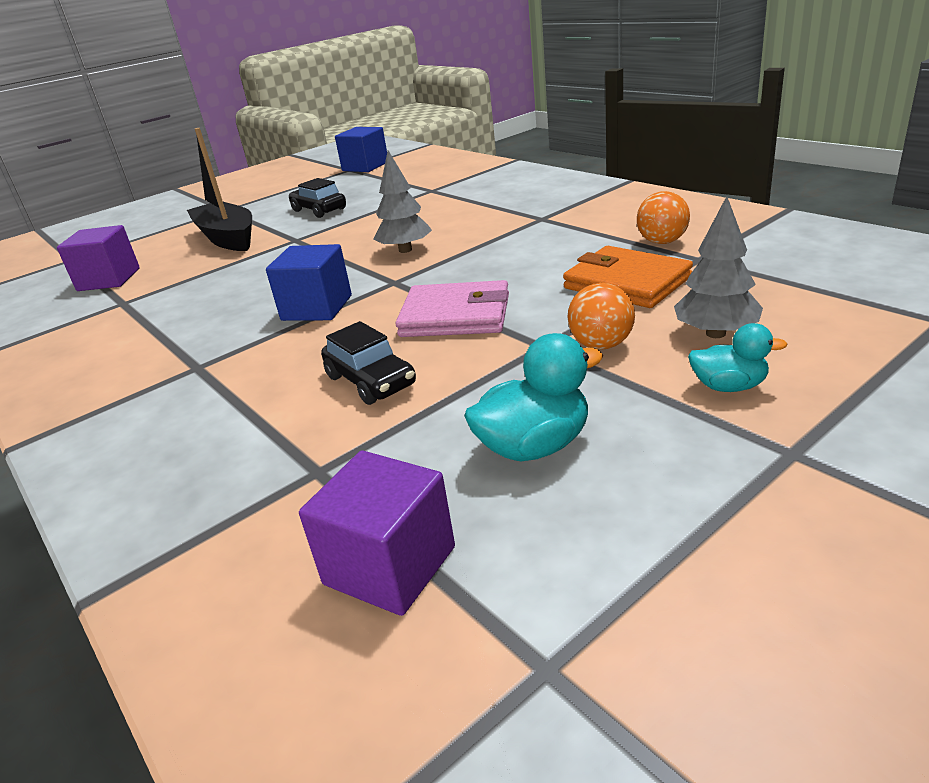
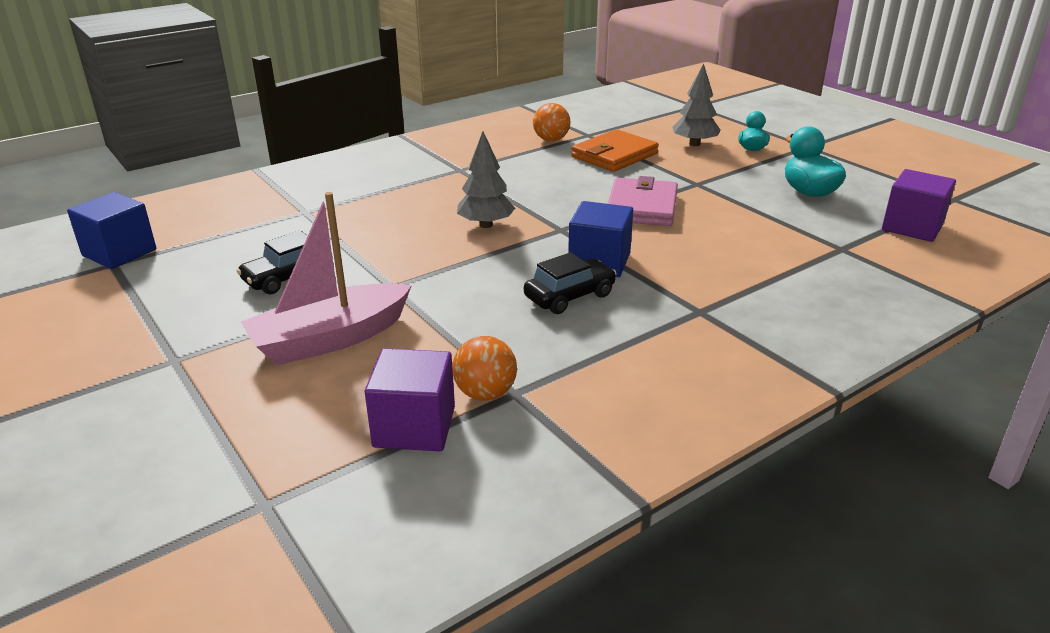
camera: 90 degrees left, 0 degrees up
black boat [187,128,252,251] -> pink boat [241,192,412,365]
black car [321,321,416,405] -> black car moved to [524,252,617,314]
orange ball [567,283,635,350] -> orange ball moved to [452,336,517,401]

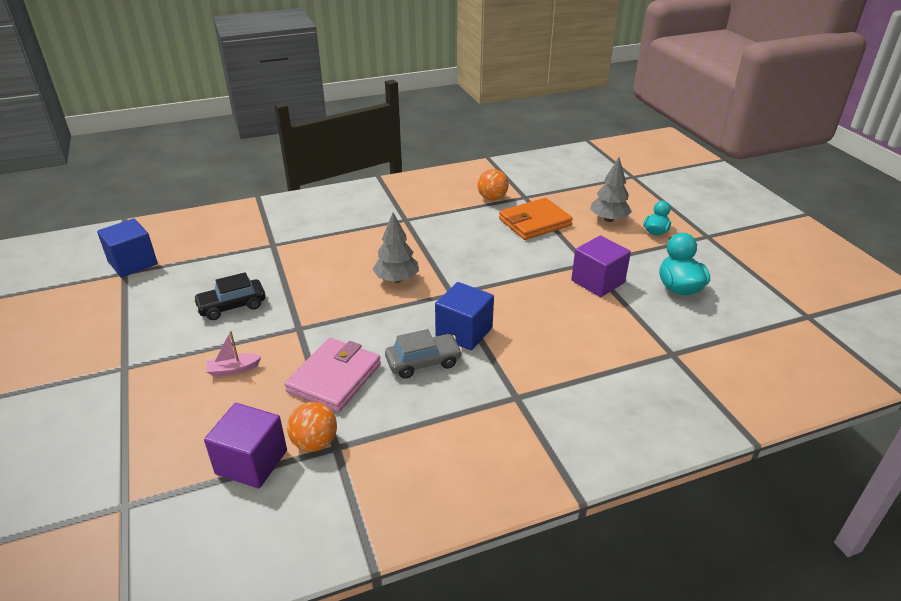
camera: 15 degrees right, 5 degrees up
pink boat [241,192,412,365] -> pink boat [206,331,262,377], size x0.43
black car [524,252,617,314] -> grey car [385,329,462,379]
pink wallet [608,176,678,226] -> pink wallet moved to [284,338,381,412]
purple cube [882,169,956,242] -> purple cube moved to [571,235,631,297]

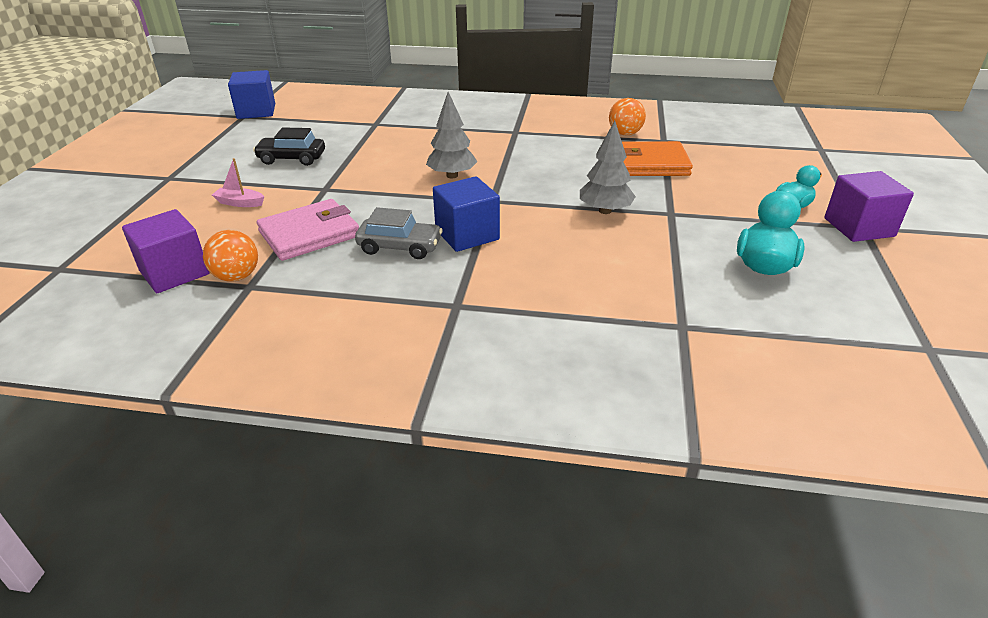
camera: 30 degrees right, 0 degrees up
purple cube [571,235,631,297] -> purple cube moved to [824,171,914,242]
grey tree [590,157,632,222] -> grey tree moved to [580,121,636,214]

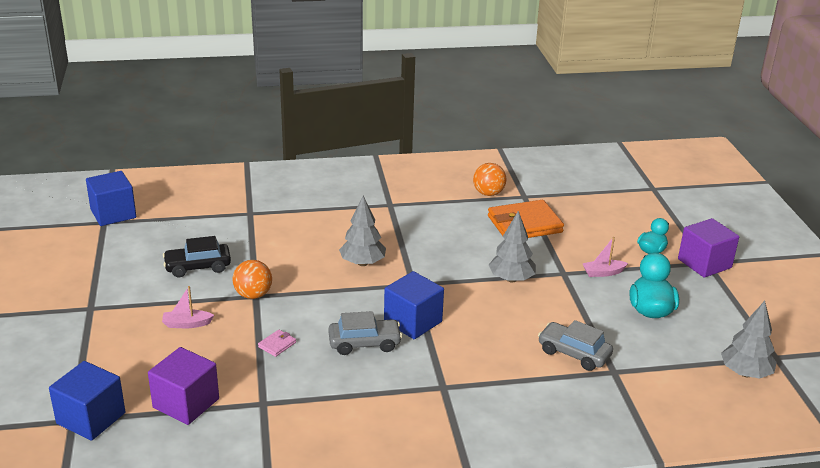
camera: 20 degrees left, 5 degrees down
orange ball [203,230,258,282] -> orange ball moved to [232,260,272,299]
pink wallet [257,199,359,261] -> pink wallet [258,330,296,357], size x0.41
none -> blue cube [49,361,125,441]
none -> grey car [538,320,613,371]
none -> pink boat [583,237,628,277]
none -> grey tree [721,301,777,379]

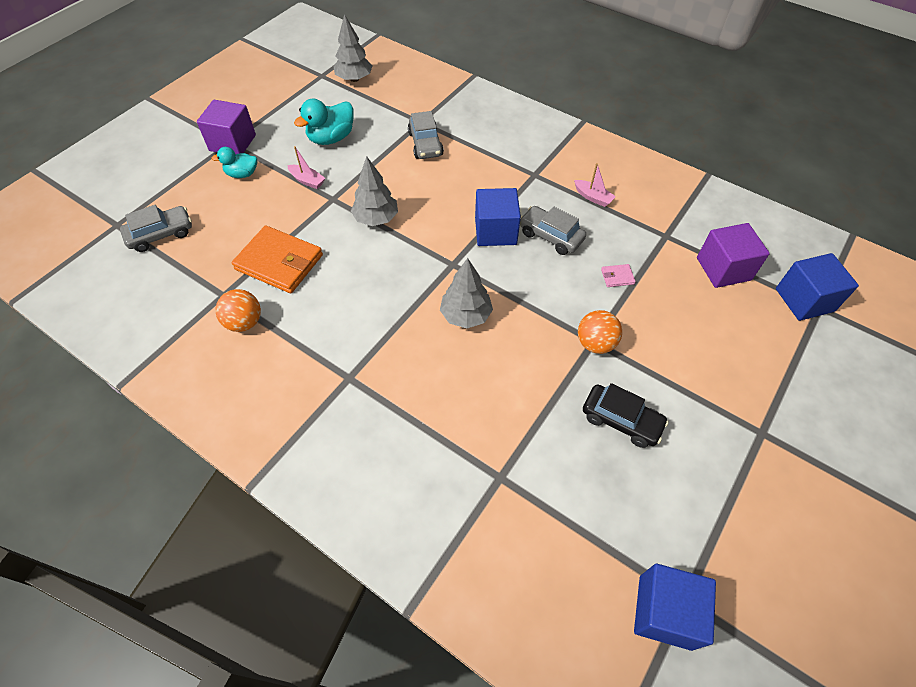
camera: 135 degrees left, 25 degrees up
pink boat [162,286,214,328] -> pink boat moved to [574,163,616,207]
none -> grey car [120,205,192,252]

